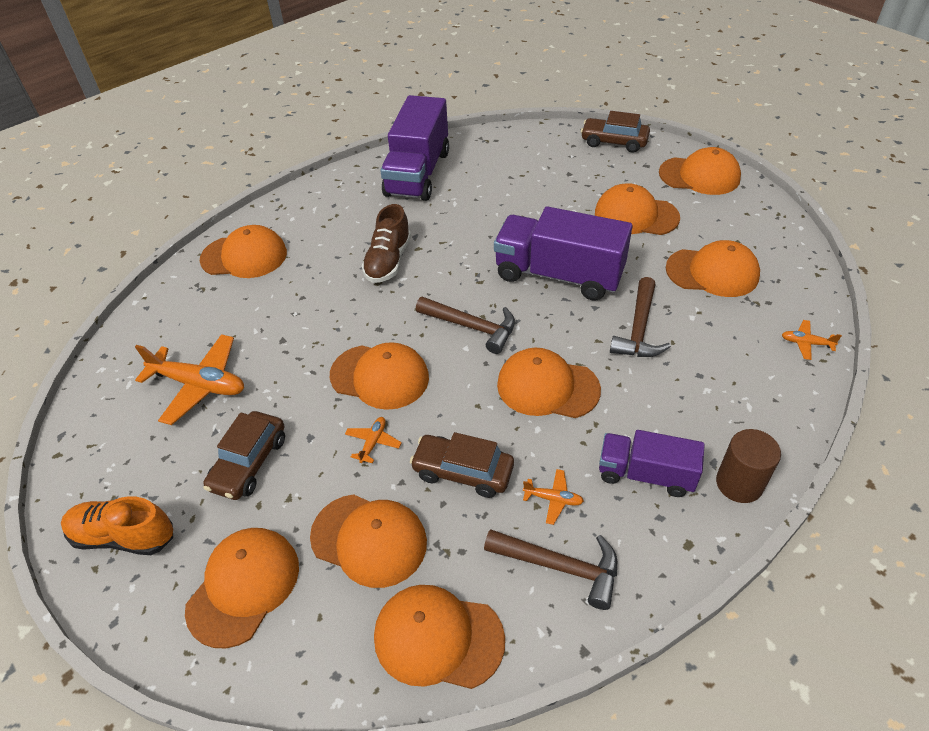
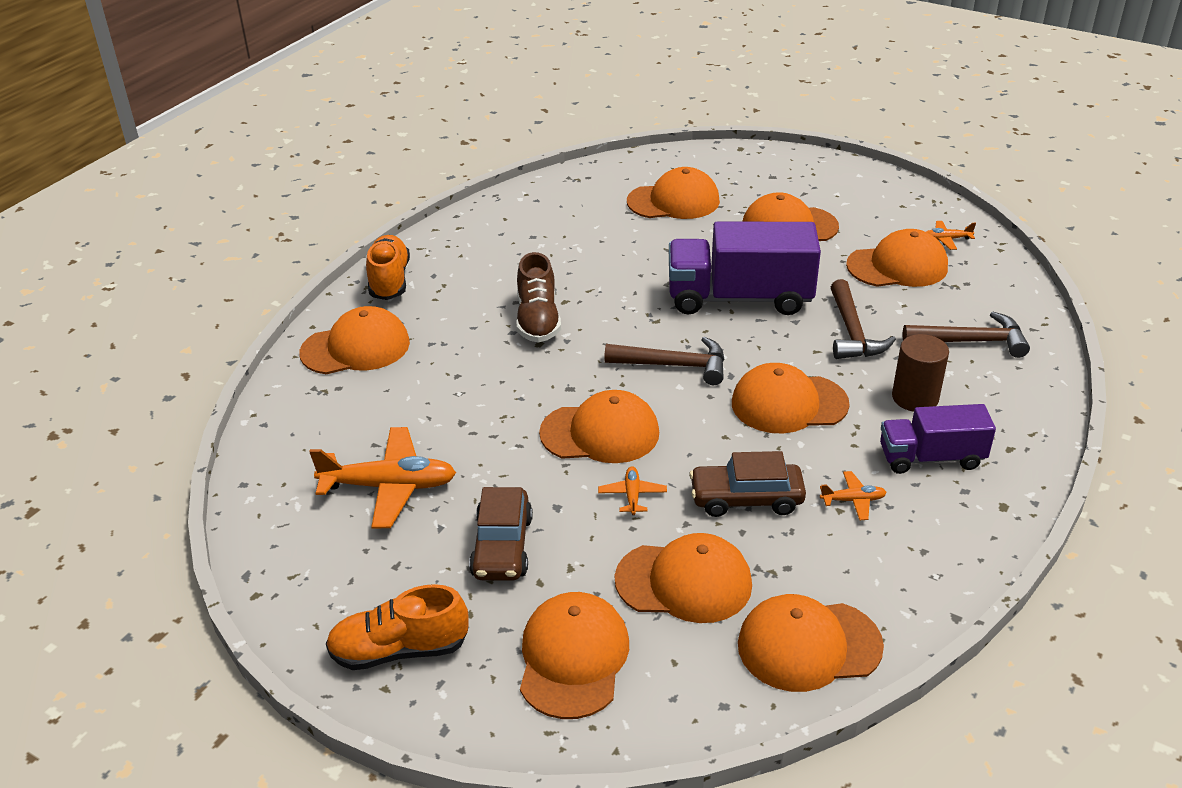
camera: 20 degrees left, 10 degrees down
purple truck [380,95,449,201] -> none
brown hammer [484,529,617,610] -> brown hammer moved to [902,311,1030,358]
brown car [581,111,650,153] -> none
orange cap [659,147,741,195] -> orange cap moved to [627,167,720,219]
brown cylinder [716,429,781,503] -> brown cylinder moved to [892,334,949,412]
orange plane [782,320,842,360] -> orange plane moved to [926,221,976,250]
none -> orange shoe [366,235,410,300]

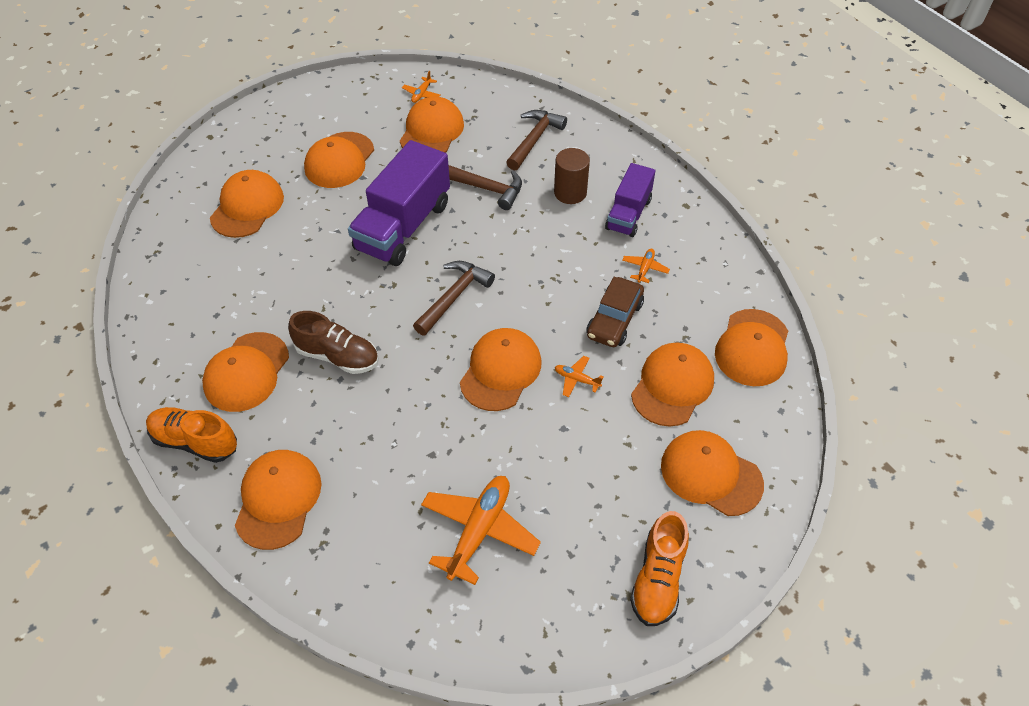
camera: 65 degrees left, 15 degrees up
brown car [469,487,533,581] -> none
orange cap [732,363,850,434] -> orange cap moved to [202,332,289,412]

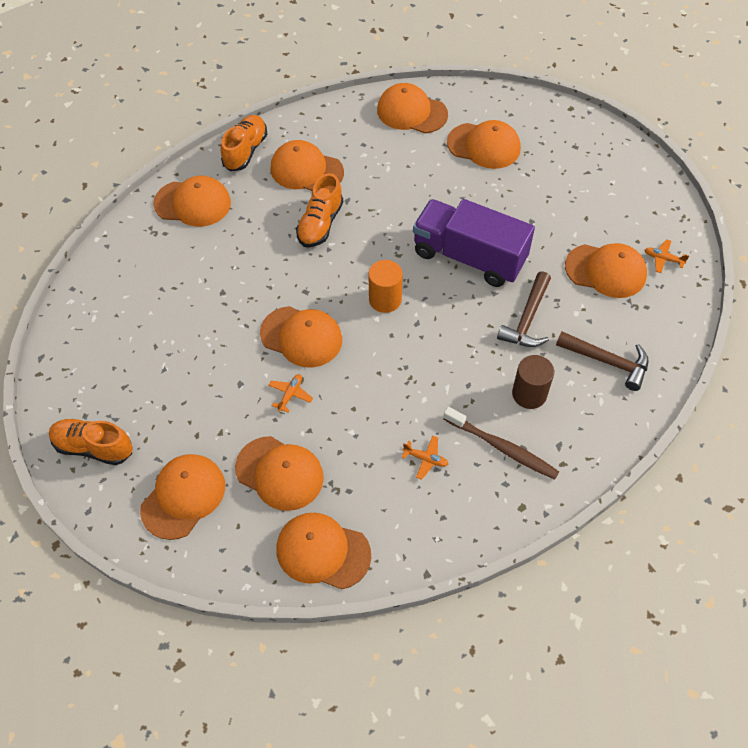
camera: 90 degrees right, 5 degrees up
brown shoe [288,311,379,374] -> orange shoe [296,173,343,247]
orange cap [304,132,374,188] -> orange cap moved to [377,83,448,134]
brown hammer [413,261,495,335] -> orange cylinder [368,260,403,313]
orange plane [421,476,541,585] -> none
brown car [586,277,644,347] -> none
purple truck [605,163,655,237] -> brown toothbrush [443,407,559,480]

